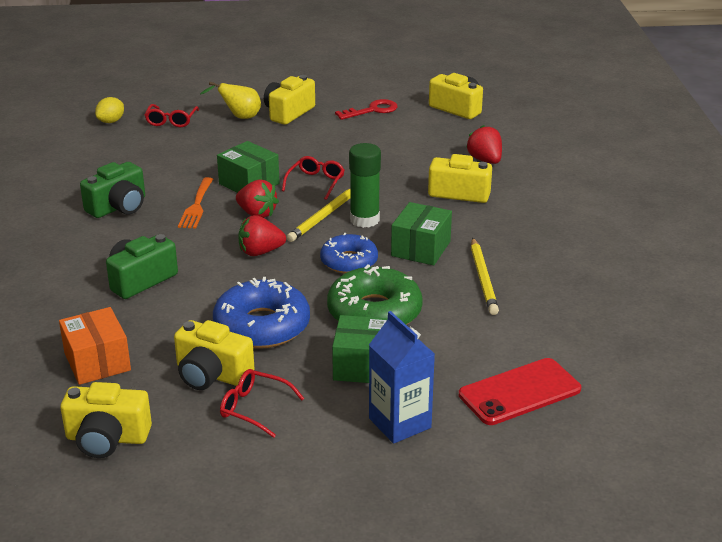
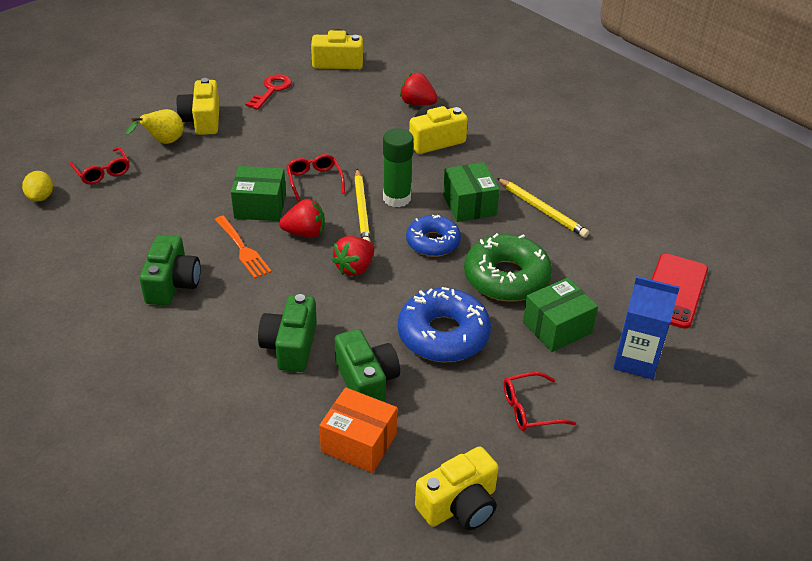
camera: 40 degrees left, 10 degrees up
yellow camera [174,320,255,390] -> none
none -> green camera [335,329,400,402]

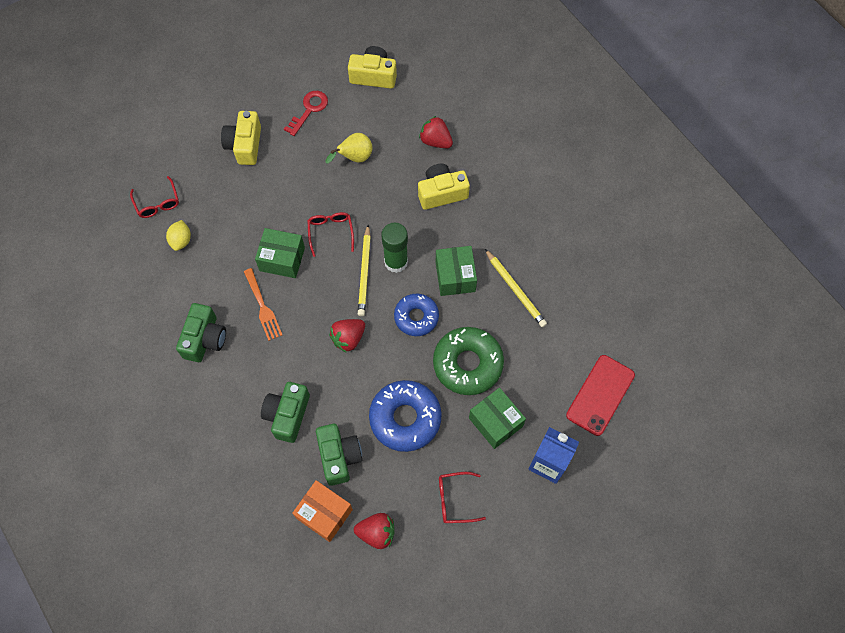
camera: 10 degrees right, 25 degrees up
yellow lemon [22,171,53,202] -> yellow lemon moved to [166,220,191,251]
yellow pear [126,109,184,144] -> yellow pear moved to [325,133,372,163]
red strawberry [279,199,325,238] -> red strawberry moved to [354,513,395,549]
yellow camera [415,446,499,530] -> none
green box [523,278,598,352] -> green box turned 75 degrees clockwise [469,388,526,449]

